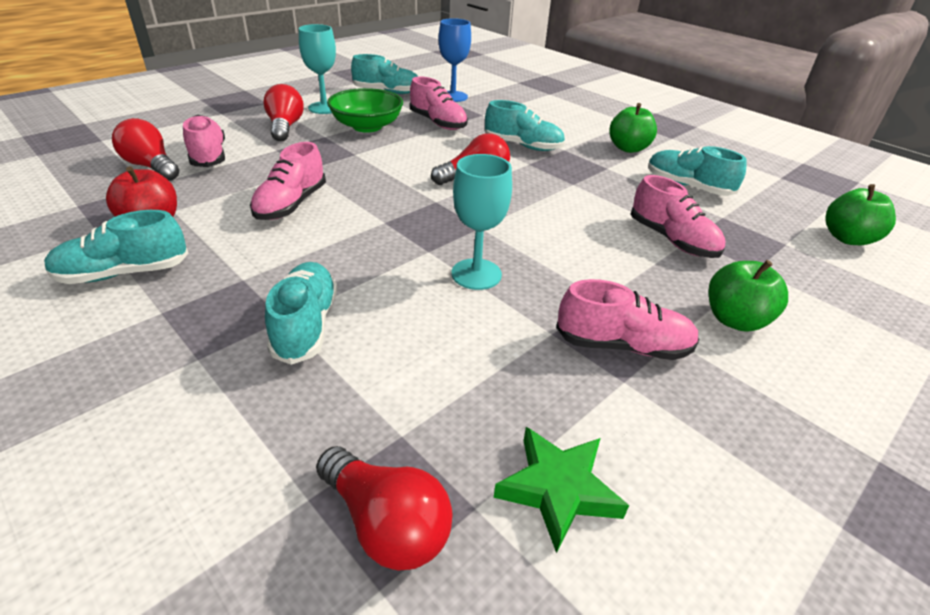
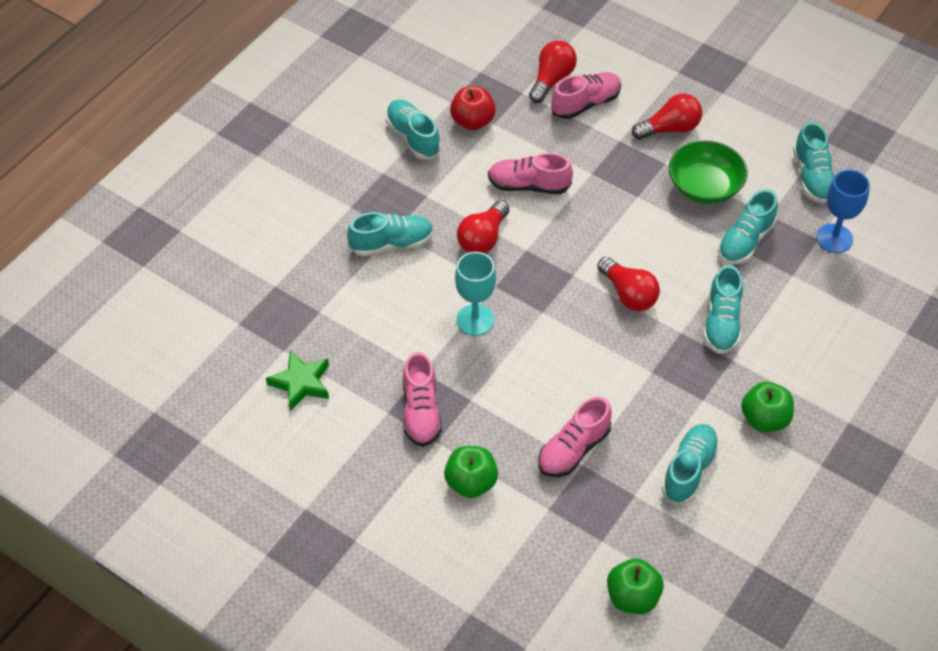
camera: 80 degrees right, 15 degrees up
turquoise goblet [299,24,336,114] -> none
red light bulb [316,446,453,571] -> red light bulb moved to [457,200,510,253]
pink shoe [410,76,468,130] -> turquoise shoe [718,189,778,264]

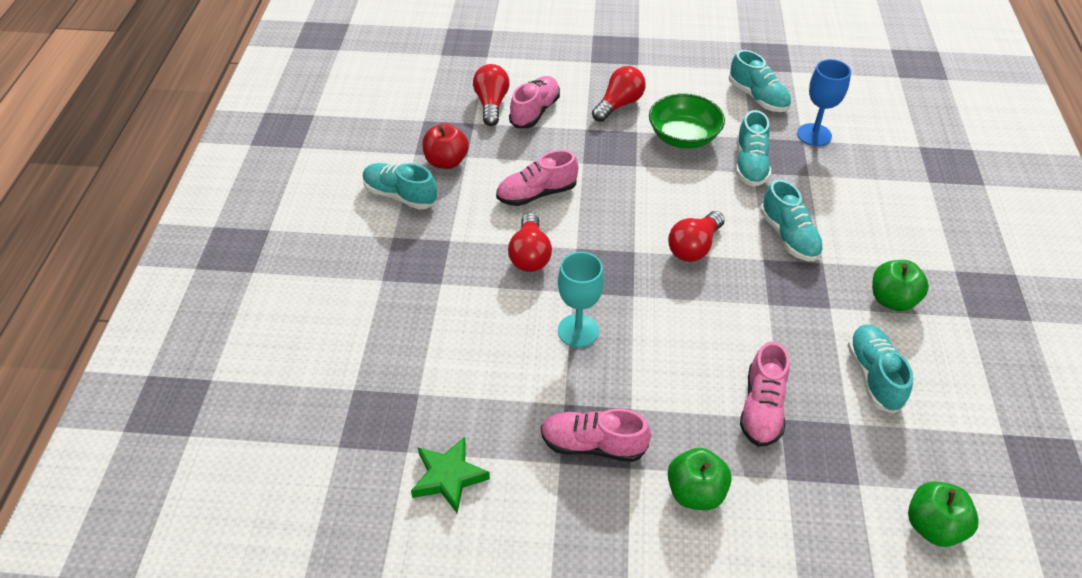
camera: 30 degrees left, 5 degrees down
turquoise shoe [347,212,434,256] -> none
pink shoe [403,352,442,447] -> pink shoe turned 135 degrees clockwise [541,408,651,462]
red light bulb [597,257,660,311] -> red light bulb turned 105 degrees clockwise [668,211,725,262]

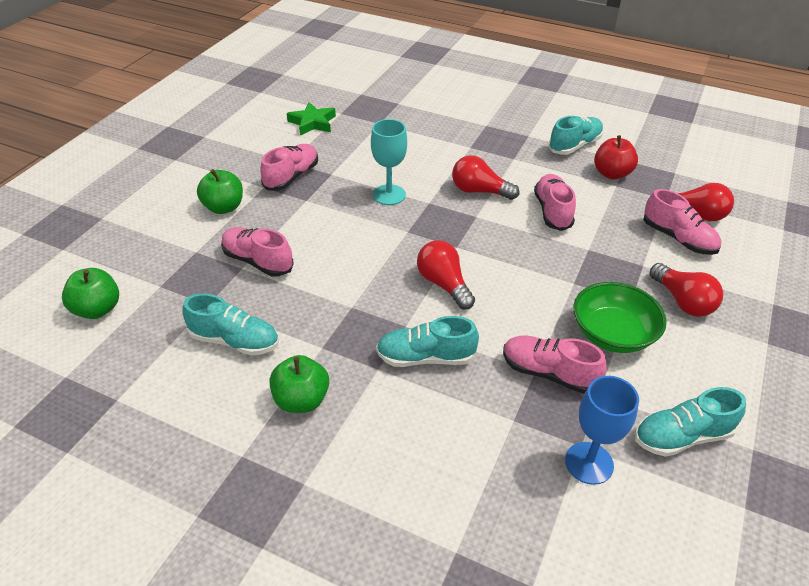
camera: 110 degrees right, 5 degrees down
turquoise shoe [736,110,771,187] -> pink shoe [503,335,607,394]

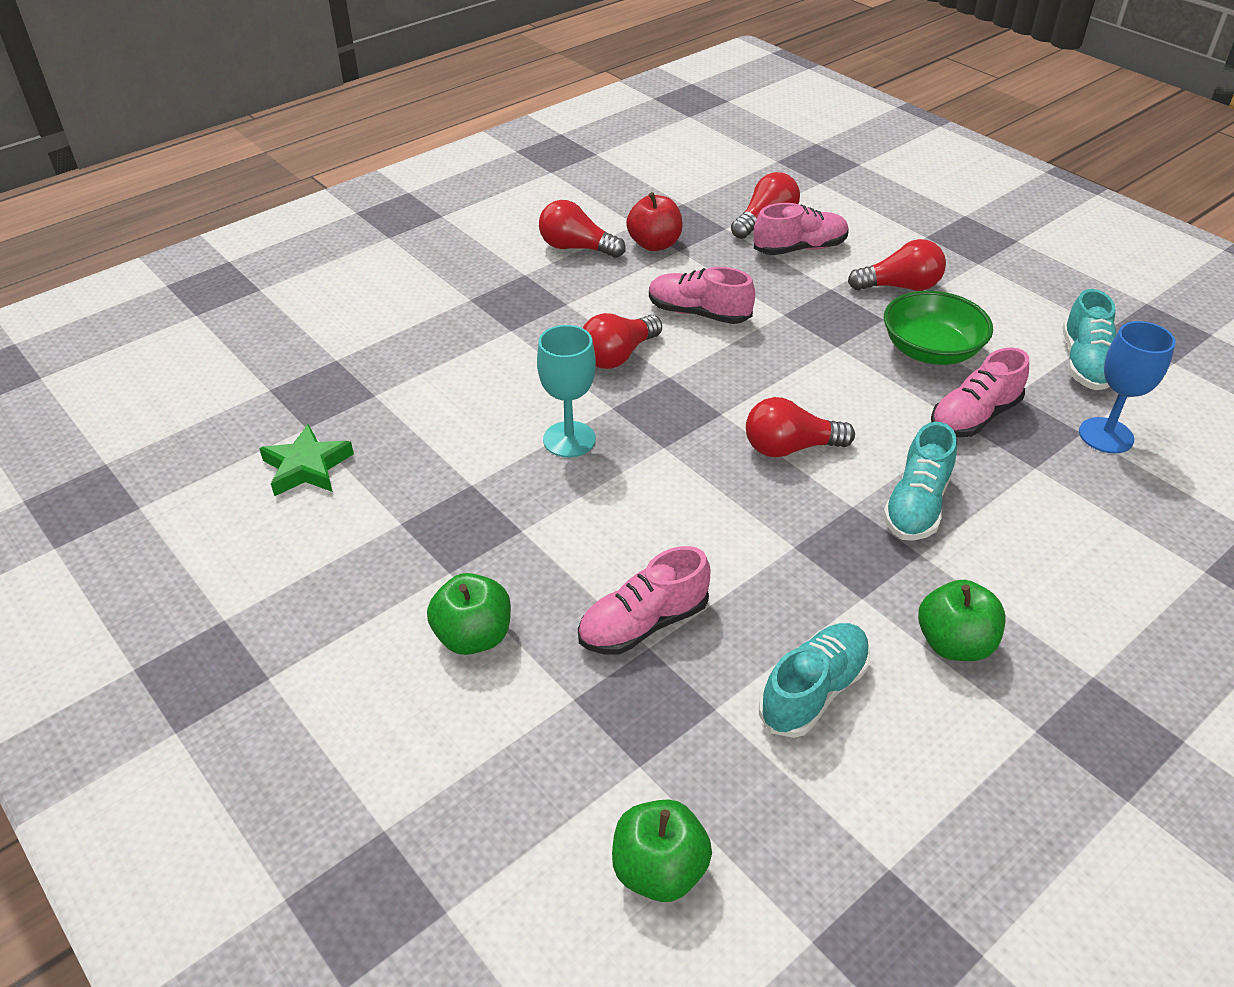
camera: 65 degrees left, 0 degrees up
pink shoe [260,144,318,191] -> none
turquoise shoe [548,116,603,155] -> red light bulb [539,200,626,258]

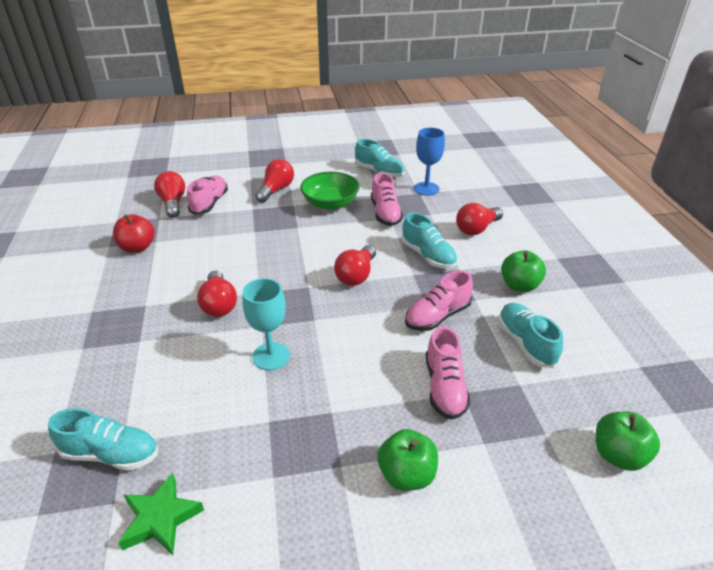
camera: 60 degrees left, 5 degrees down
red light bulb [539,200,626,258] -> red light bulb moved to [456,203,503,235]
pink shoe [649,267,755,324] -> pink shoe moved to [405,271,473,331]
none -> turquoise shoe [48,408,158,471]

